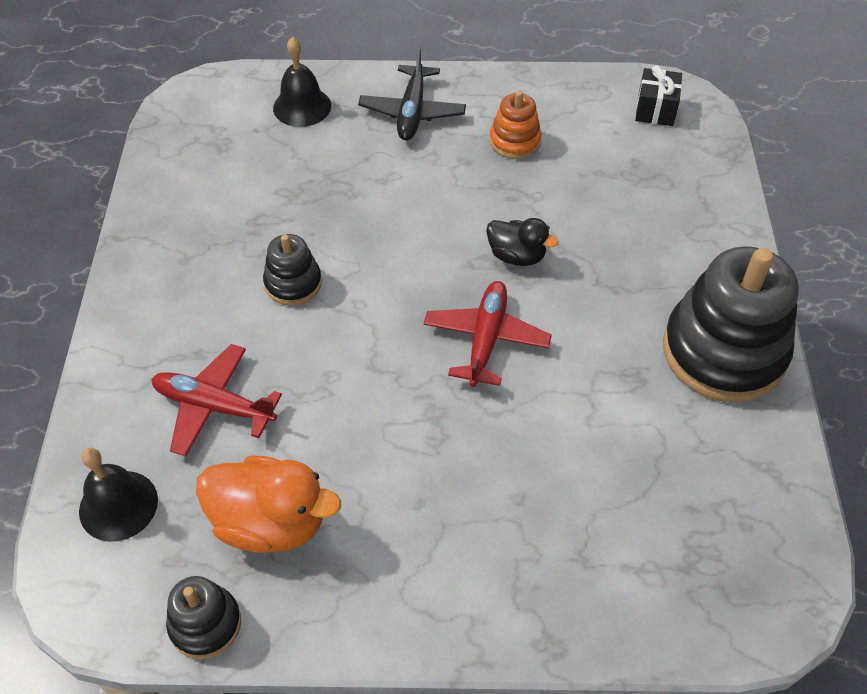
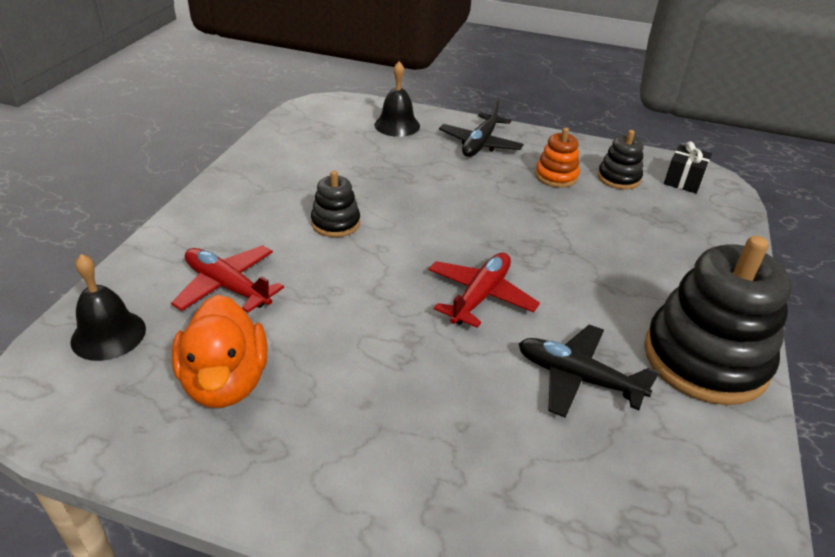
camera: 15 degrees right, 15 degrees down
black stacking toy [166,576,241,659] -> black stacking toy moved to [598,130,643,189]
orange duck [196,456,341,553] -> orange duck turned 45 degrees clockwise [172,295,268,408]
black duck [486,218,558,266] -> none
none -> black plane [518,325,660,418]

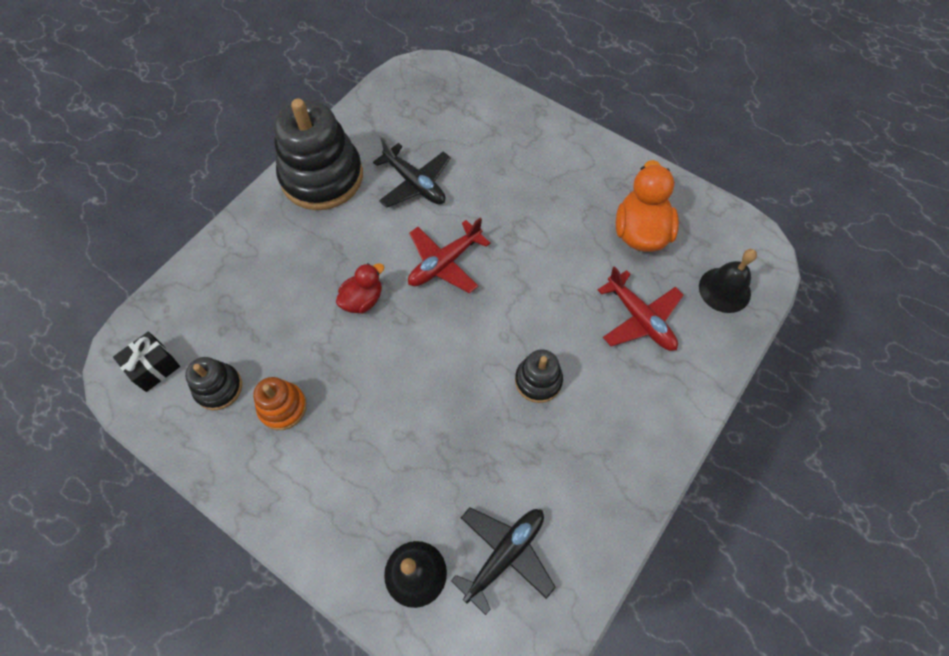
camera: 160 degrees left, 25 degrees up
black plane [439,99,524,157] -> black plane moved to [451,507,556,615]
none -> red duck [336,263,384,313]

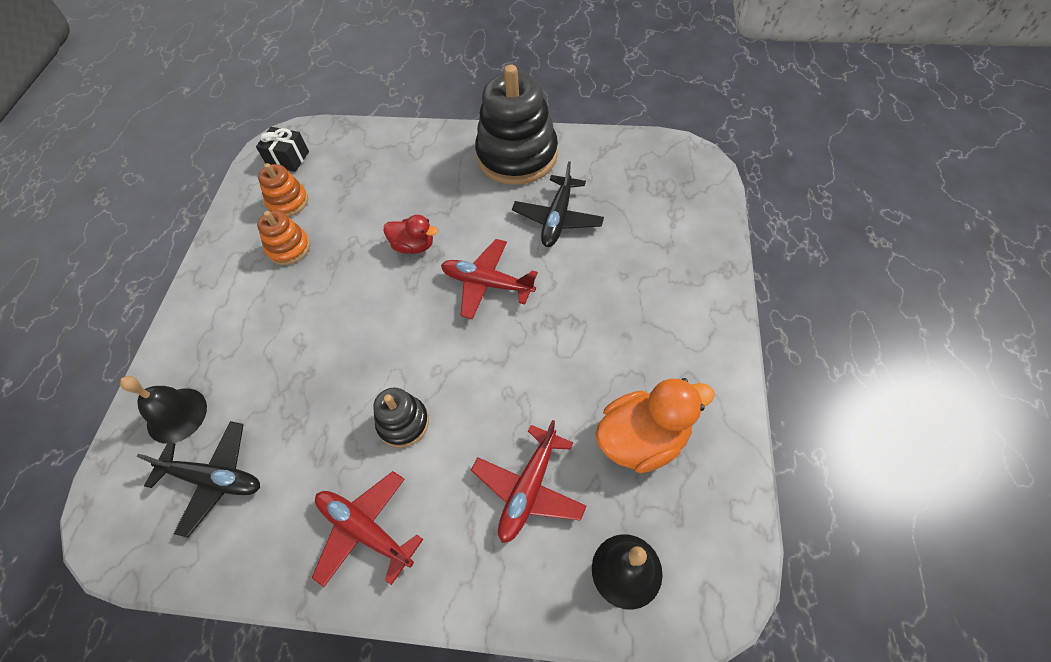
camera: 65 degrees right, 5 degrees down
black stacking toy [185,357,242,410] -> orange stacking toy [258,163,308,217]
none -> red plane [312,471,423,587]

